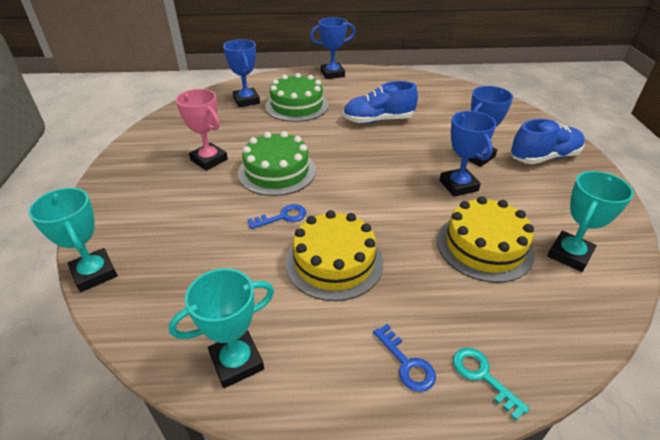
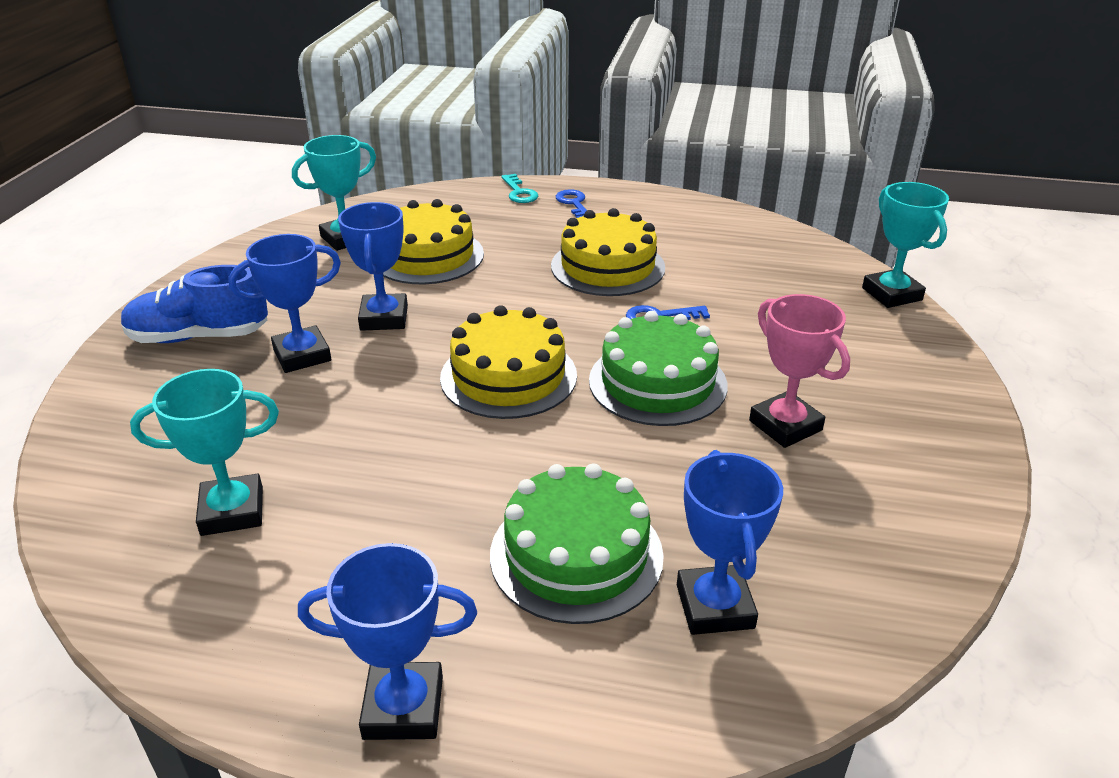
camera: 165 degrees left, 5 degrees down
turquoise trophy [169,268,274,388] -> turquoise trophy moved to [130,369,279,536]
blue shoe [343,81,418,124] -> none
none -> yellow cake [440,305,577,419]

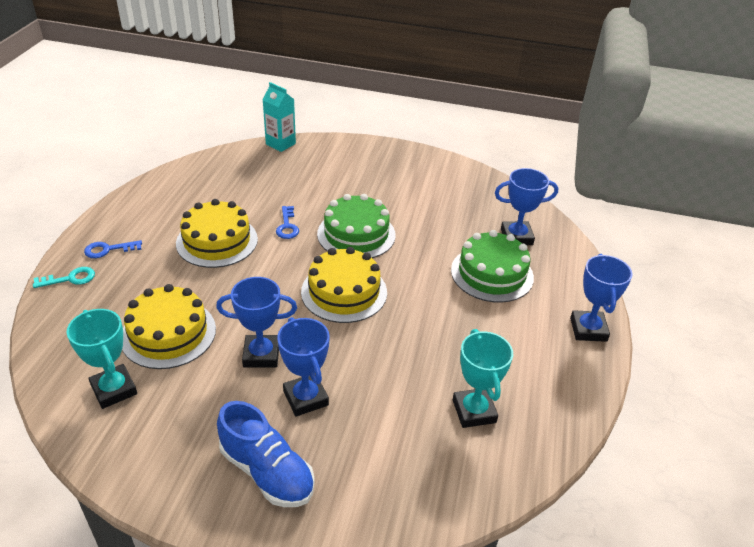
camera: 90 degrees left, 5 degrees up
blue shoe [121,265,268,343] -> blue shoe turned 45 degrees counterclockwise [217,401,315,507]
pink trophy [749,294,850,448] -> none
turquoise trophy [862,182,949,308] -> turquoise carton [263,82,296,152]

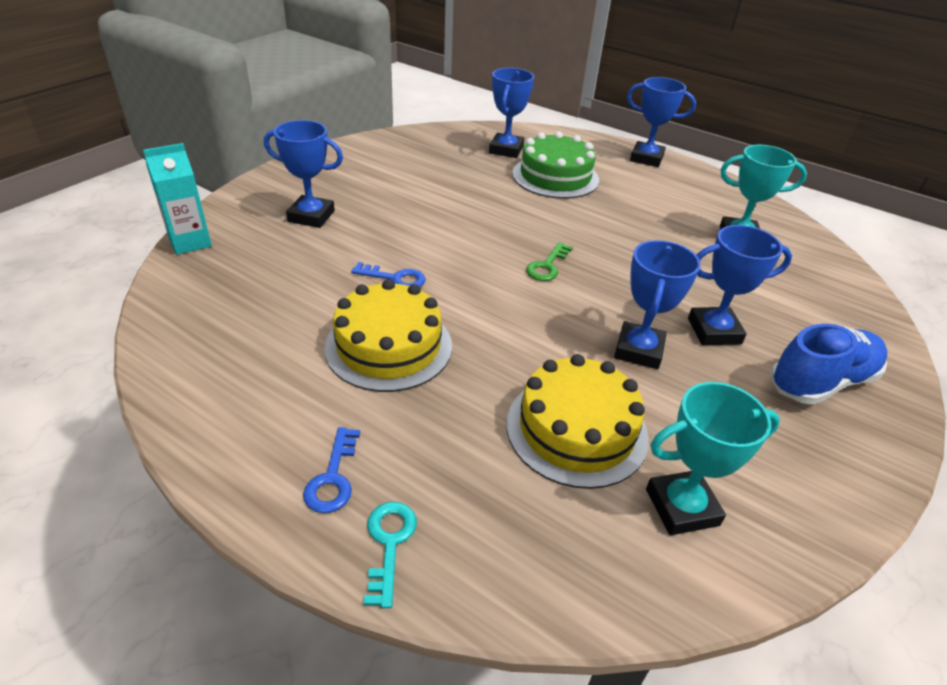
camera: 70 degrees left, 0 degrees up
yellow cake [301,247,387,323] -> green key [526,242,573,281]
green cake [317,194,396,258] -> none
none -> blue trophy [264,120,343,228]

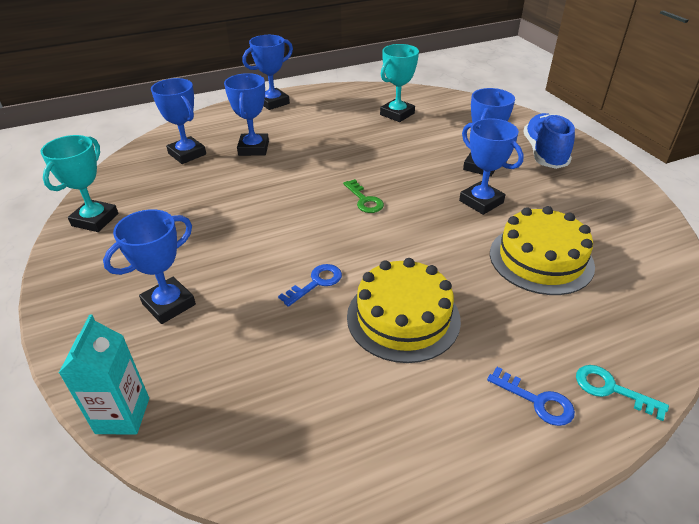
camera: 55 degrees left, 0 degrees up
green cake [512,131,599,199] -> blue trophy [224,73,269,156]
turquoise trophy [646,382,780,535] -> turquoise trophy moved to [40,135,118,232]

